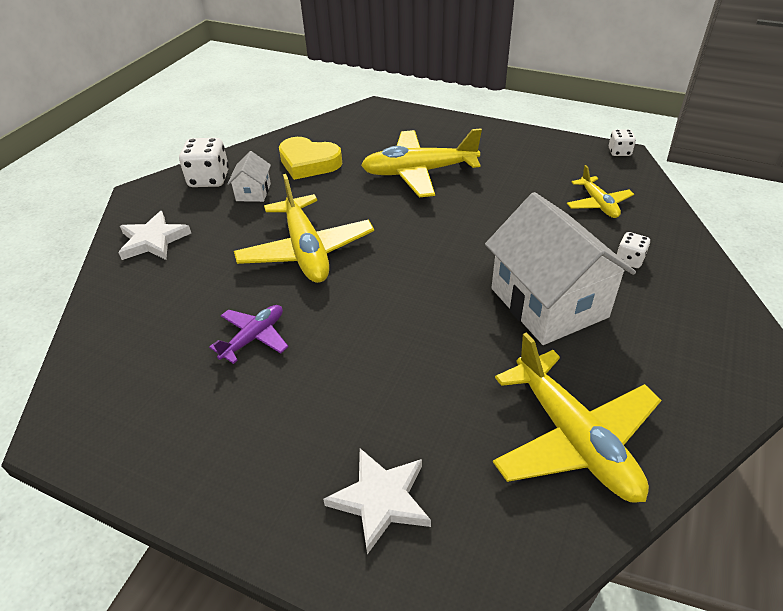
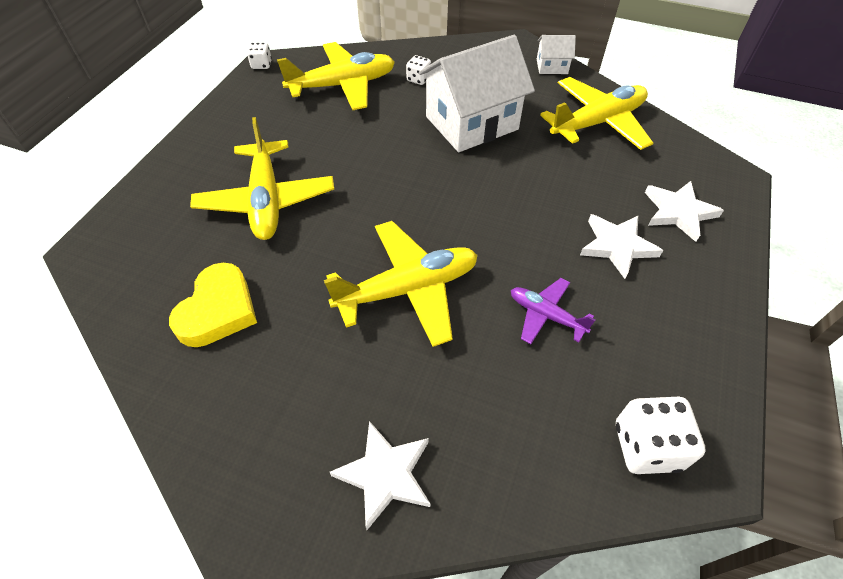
camera: 95 degrees left, 10 degrees up
white dice [179,138,229,187] -> white dice moved to [616,397,706,474]
white house [228,151,271,202] -> white house moved to [537,35,576,74]
yellow plane [567,165,634,218] -> yellow plane [277,42,395,110], size x1.85
none -> white star [580,214,663,279]

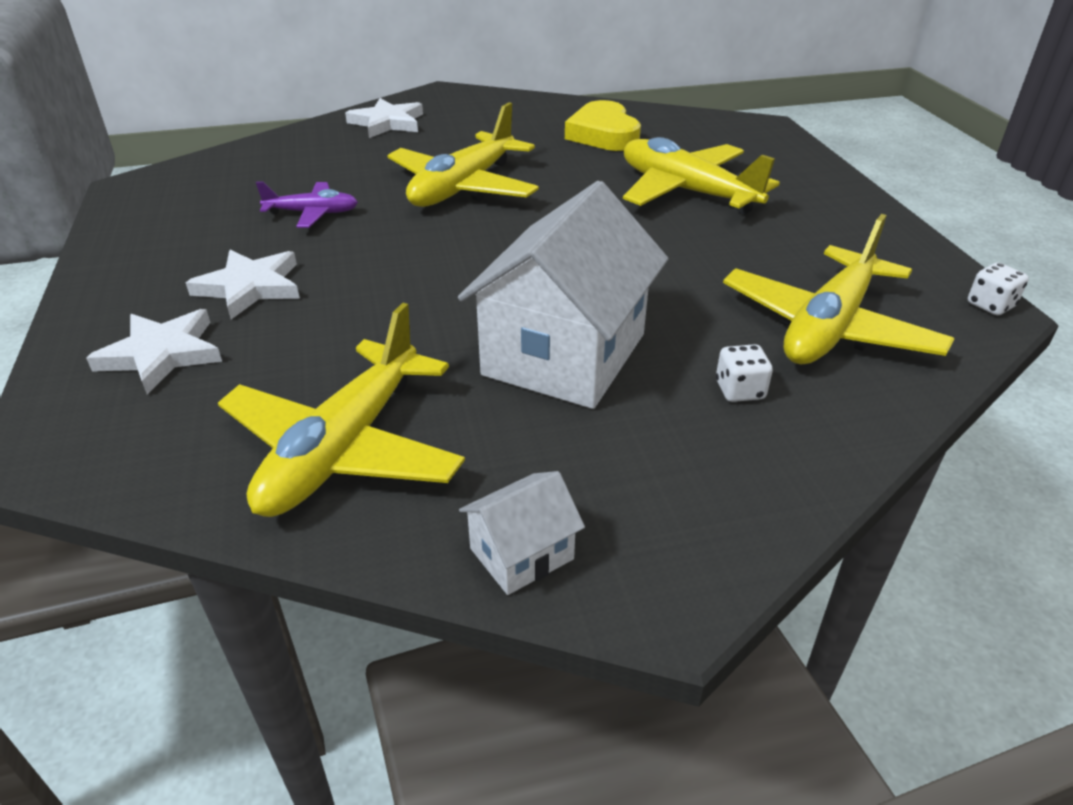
camera: 145 degrees right, 15 degrees down
white dice [616,397,706,474] -> none

